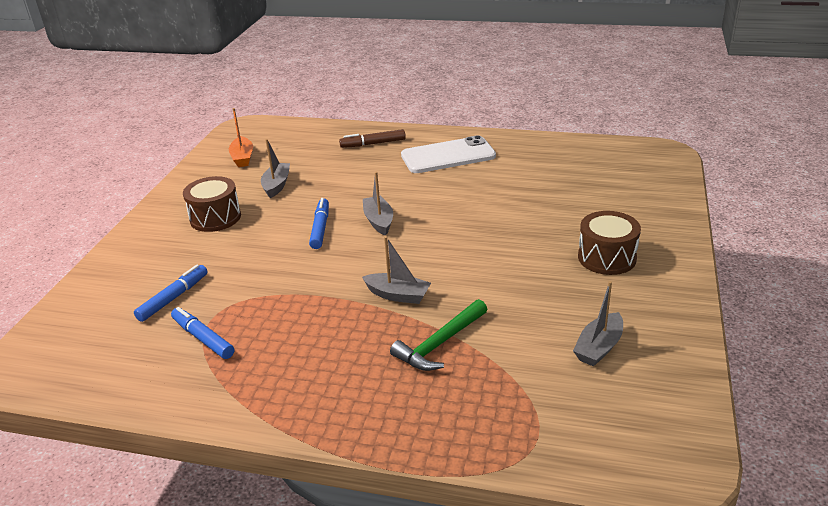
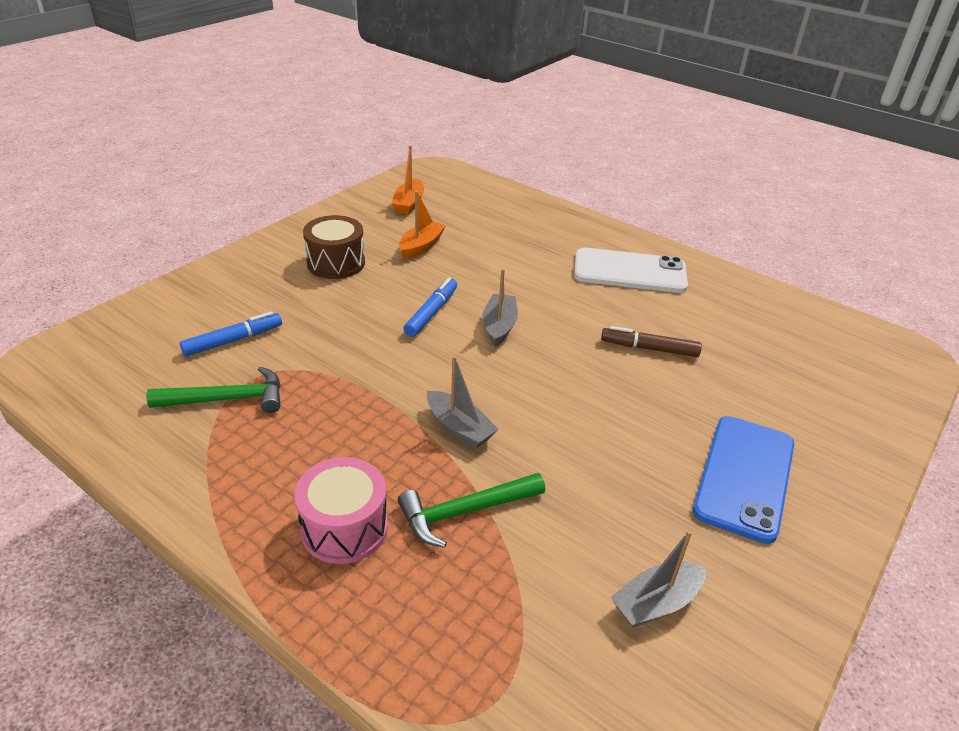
camera: 20 degrees right, 5 degrees up
blue marker [171,307,234,359] -> green hammer [147,367,281,413]
grey boat [261,139,290,198] -> orange boat [399,191,446,259]
brown marker [339,129,406,148] -> brown marker moved to [601,326,702,357]
brown drum [578,211,641,275] -> blue phone [693,416,794,544]
none -> pink drum [294,457,388,564]

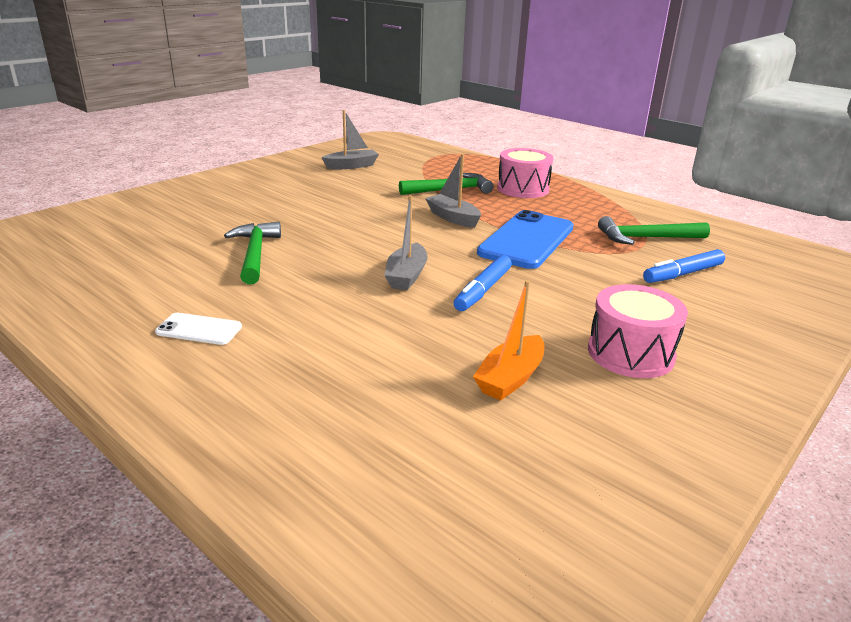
camera: 175 degrees left, 10 degrees down
brown drum [303,215,365,279] -> pink drum [588,284,688,378]
orange boat [392,145,424,214] -> none
white phone [574,247,688,293] -> white phone [155,313,242,345], size x0.48
brown marker [601,326,702,357] -> green hammer [224,222,281,284]
blue phone [693,416,794,544] -> blue phone moved to [477,210,574,269]

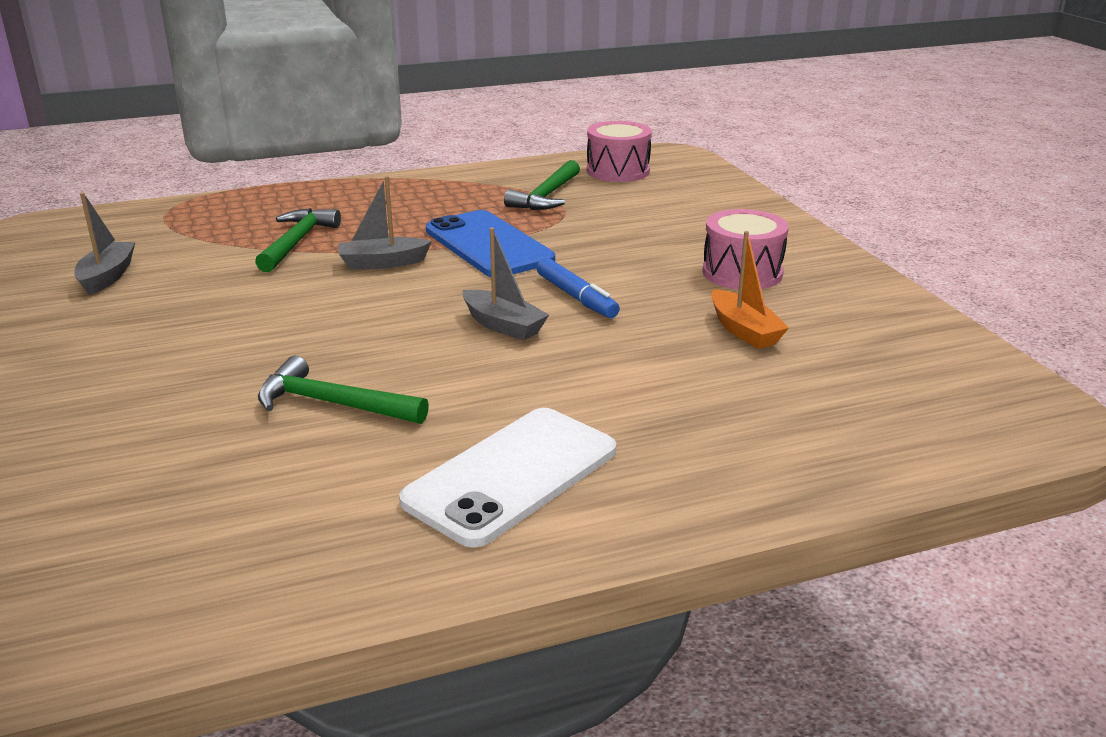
camera: 60 degrees left, 0 degrees up
white phone [155,313,242,345] -> white phone [399,408,616,548], size x2.09
pink drum [497,148,553,198] -> pink drum moved to [587,121,652,182]
blue marker [643,249,725,283] -> none

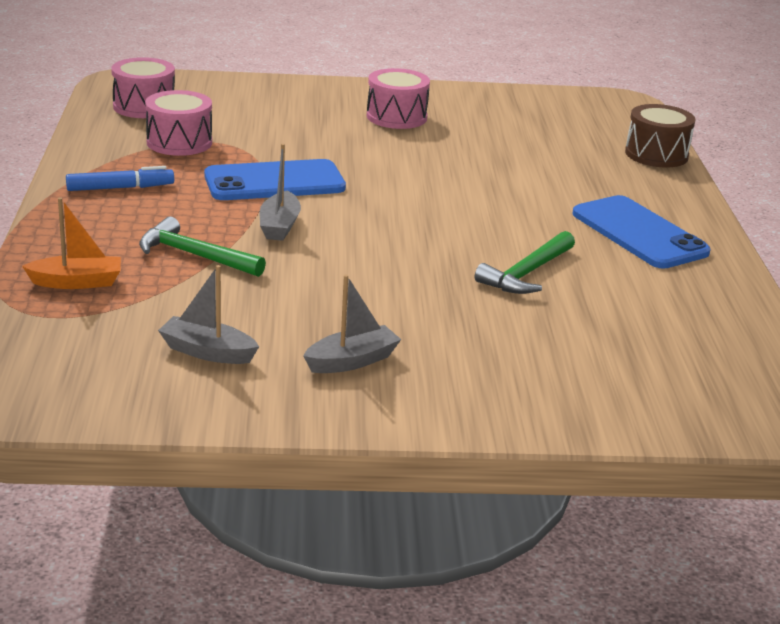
camera: 75 degrees left, 0 degrees up
white phone [399,408,616,548] -> blue phone [572,195,711,269]
grey boat [463,228,549,340] -> grey boat moved to [303,275,401,373]
green hammer [504,160,580,210] -> pink drum [145,90,212,156]
blue marker [536,258,620,318] -> blue marker moved to [66,166,174,191]
orange boat [711,231,789,349] -> orange boat moved to [22,198,121,289]
none -> brown drum [625,104,696,167]

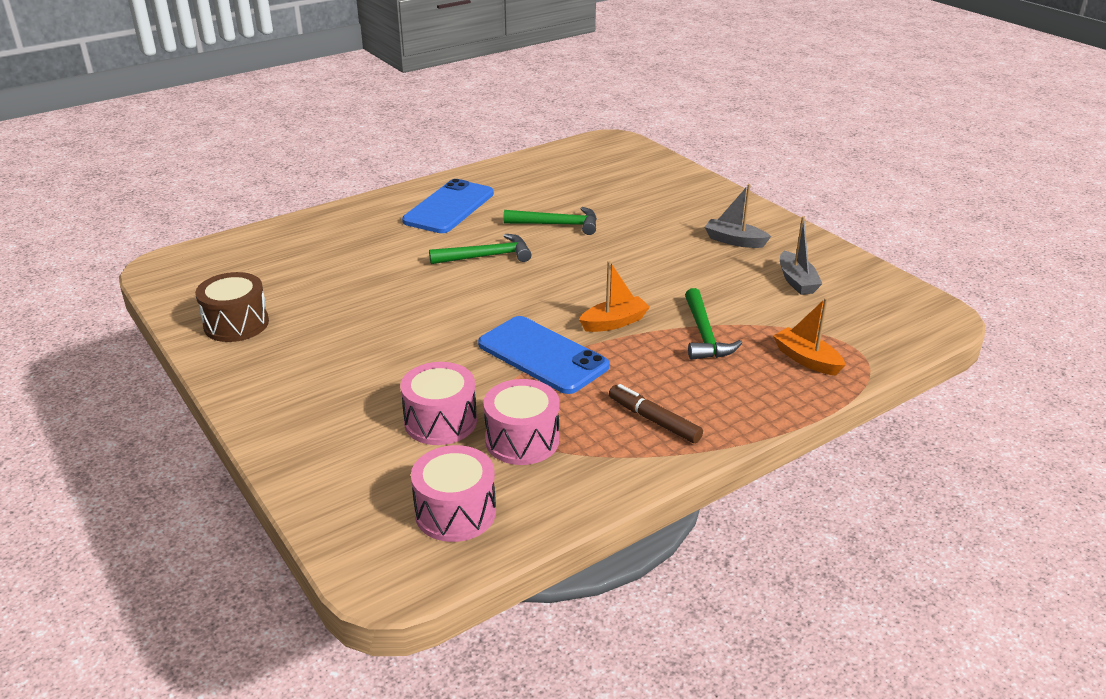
camera: 120 degrees left, 5 degrees up
blue marker [66,166,174,191] -> brown marker [609,384,703,443]
grey boat [260,144,301,241] -> orange boat [579,261,650,332]
pink drum [367,68,430,129] -> pink drum moved to [400,362,477,445]
brown drum [625,104,696,167] -> brown drum moved to [195,272,269,342]
none -> green hammer [429,234,532,264]

